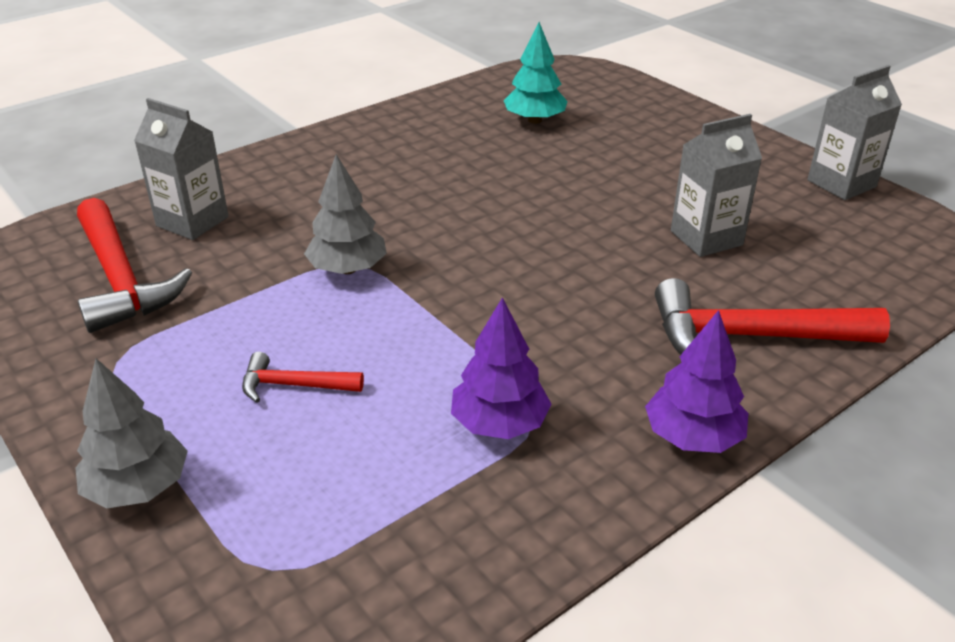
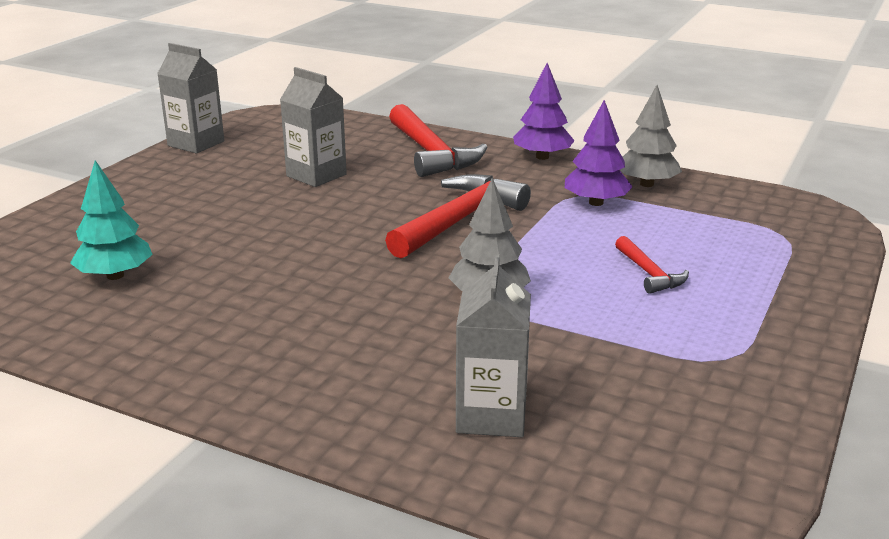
camera: 115 degrees left, 10 degrees down
grey tree [75,358,188,508] -> grey tree moved to [620,85,682,187]
red hammer [77,198,192,333] -> red hammer moved to [385,174,531,258]

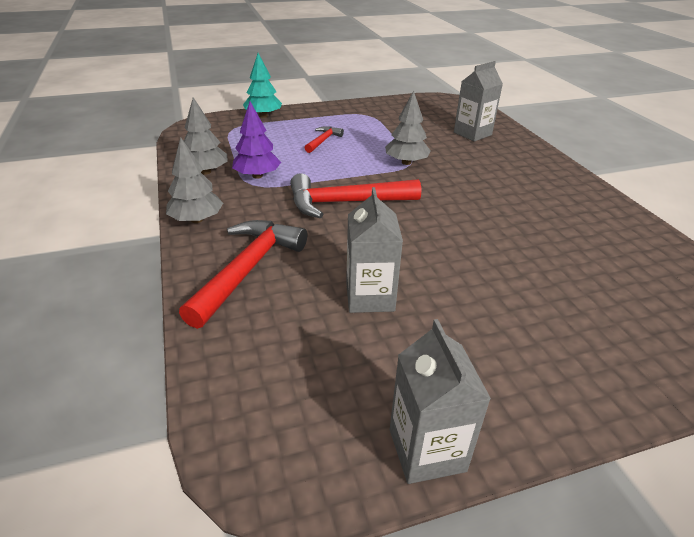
camera: 135 degrees left, 10 degrees up
turquoise tree [70,160,153,280] -> turquoise tree moved to [243,53,282,118]
purple tree [513,63,575,160] -> grey tree [166,137,223,223]

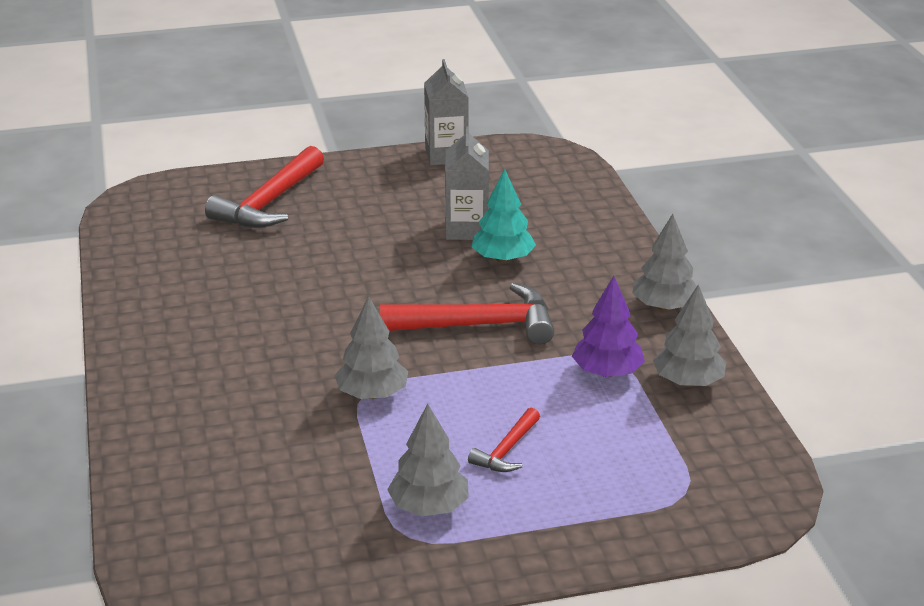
camera: 175 degrees left, 5 degrees down
red hammer [179,220,307,329] -> red hammer moved to [205,146,324,228]
turquoise tree [243,53,282,118] -> turquoise tree moved to [472,169,536,263]
grey carton [454,61,503,142] -> none
none -> grey tree [387,404,469,516]

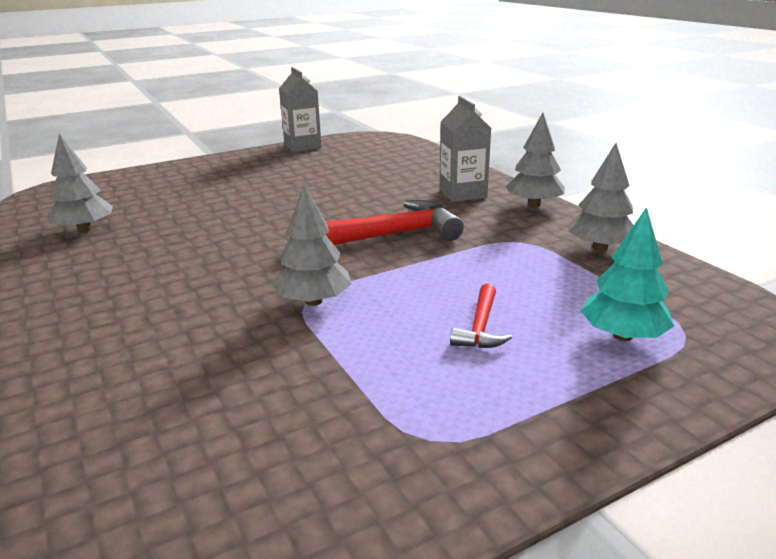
camera: 15 degrees left, 5 degrees down
red hammer [205,146,324,228] -> none
grey tree [387,404,469,516] -> grey tree moved to [46,134,113,232]
grey carton [445,126,489,240] -> grey carton moved to [439,96,491,202]
turquoise tree [472,169,536,263] -> turquoise tree moved to [581,207,674,341]
purple tree [572,276,645,377] -> none

